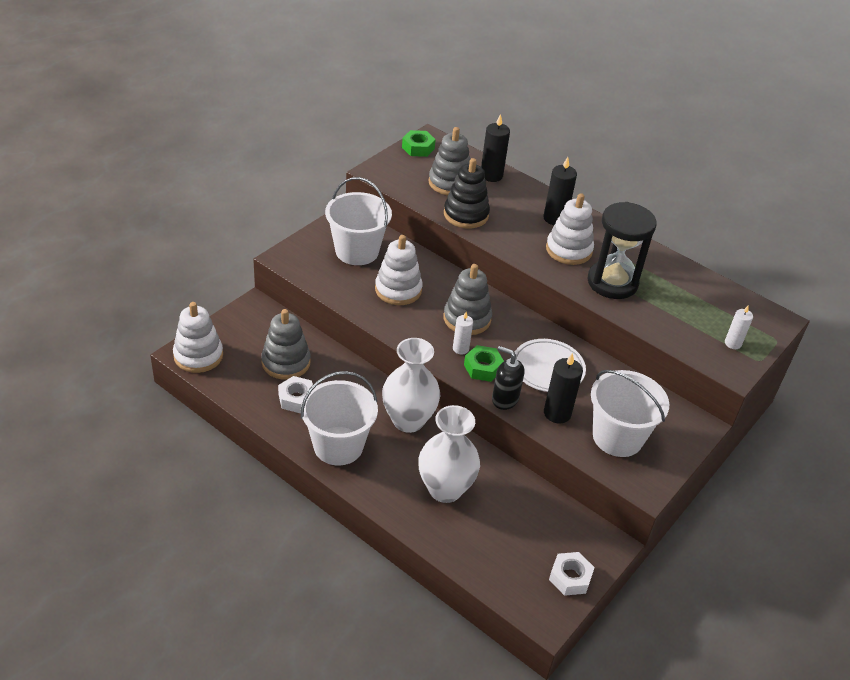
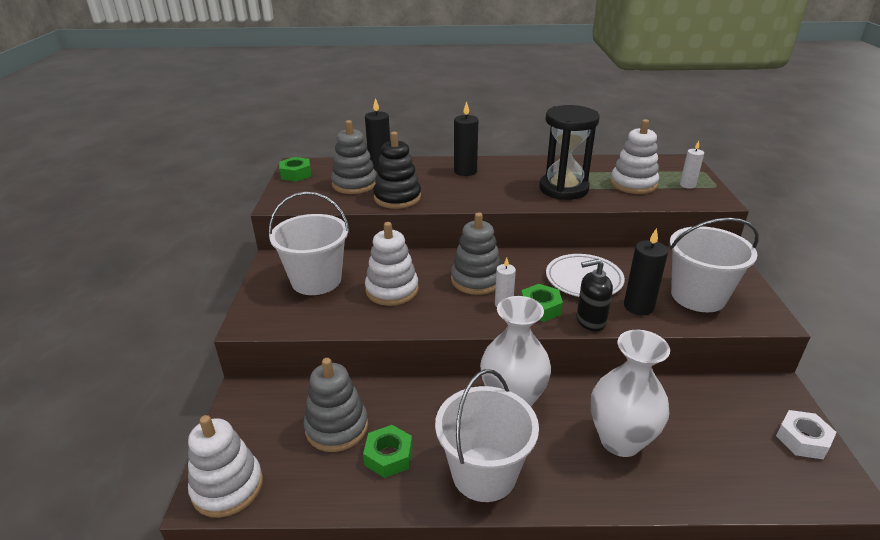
camera: 35 degrees left, 10 degrees down
white nut [278,376,313,413] -> green nut [363,425,413,478]
white stacking toy [546,193,594,265] -> white stacking toy moved to [610,119,659,194]

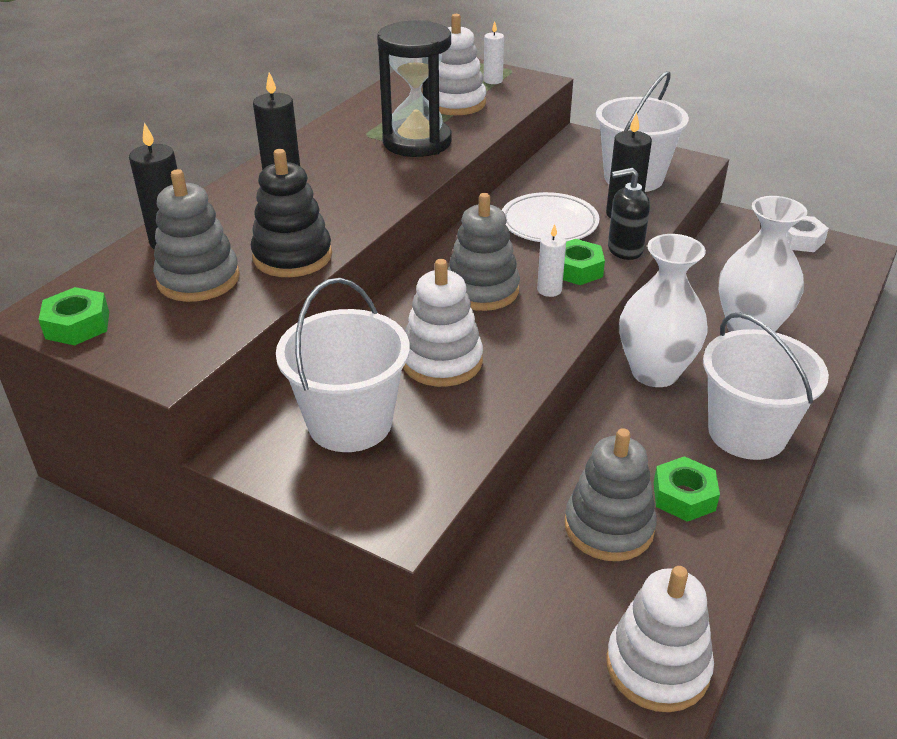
camera: 60 degrees left, 5 degrees up
black soap dispenser [577,259,613,331] -> black soap dispenser turned 60 degrees clockwise [608,168,650,260]

